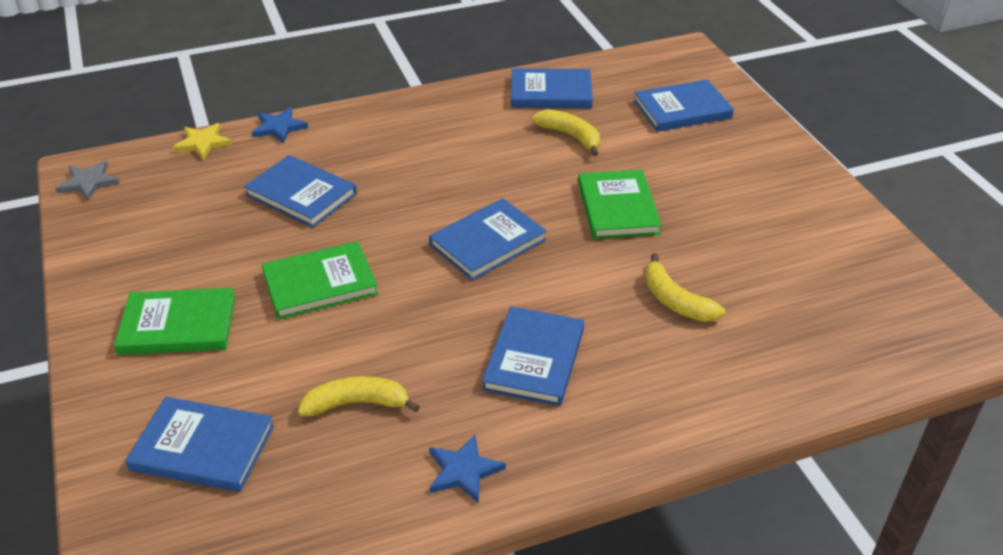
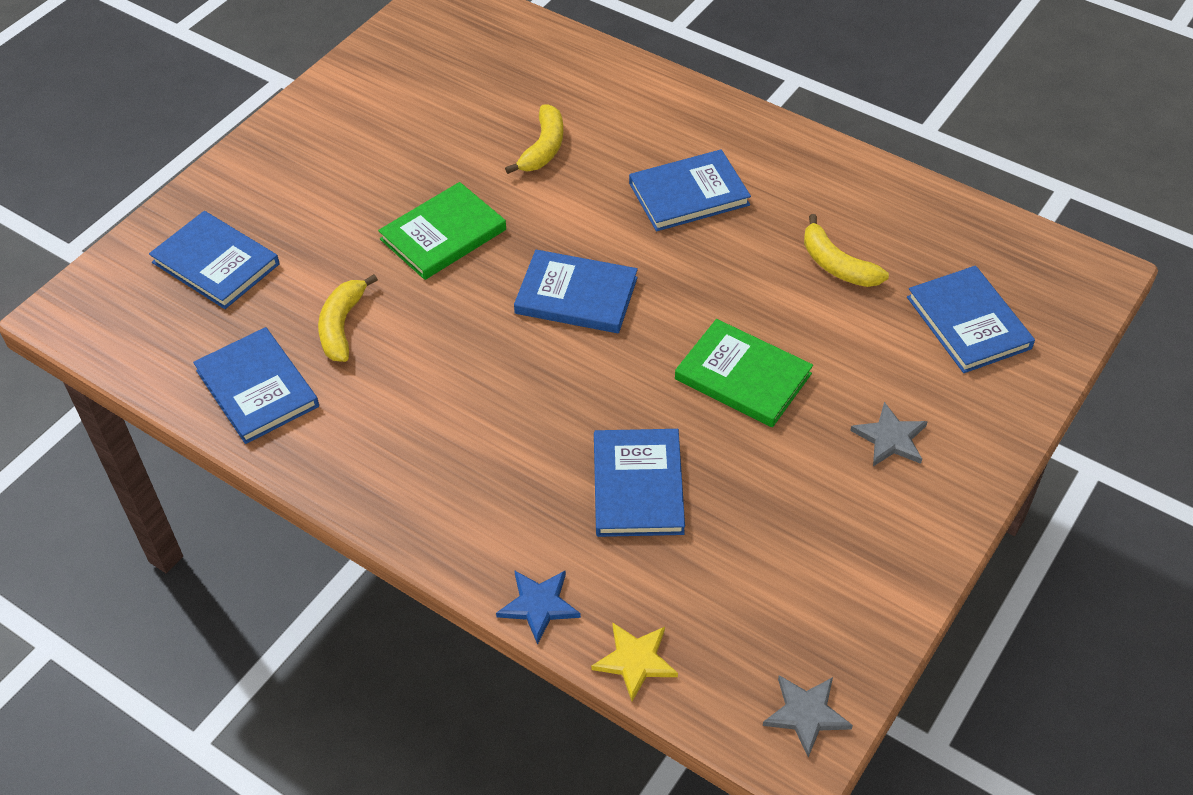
camera: 125 degrees left, 10 degrees up
green book [114,288,235,355] -> grey star [850,402,928,466]
blue star [429,434,506,503] -> none

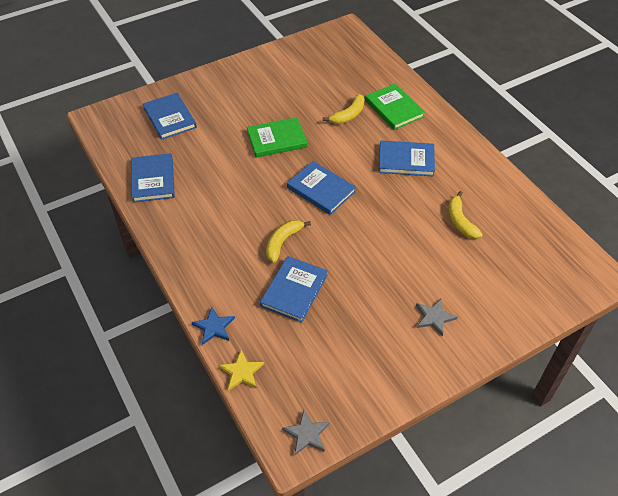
camera: 25 degrees right, 0 degrees up
yellow banana [318,274,378,362] -> yellow banana moved to [266,220,311,263]
green book [675,319,813,427] -> green book moved to [365,84,425,130]
blue book [907,266,1035,373] -> none

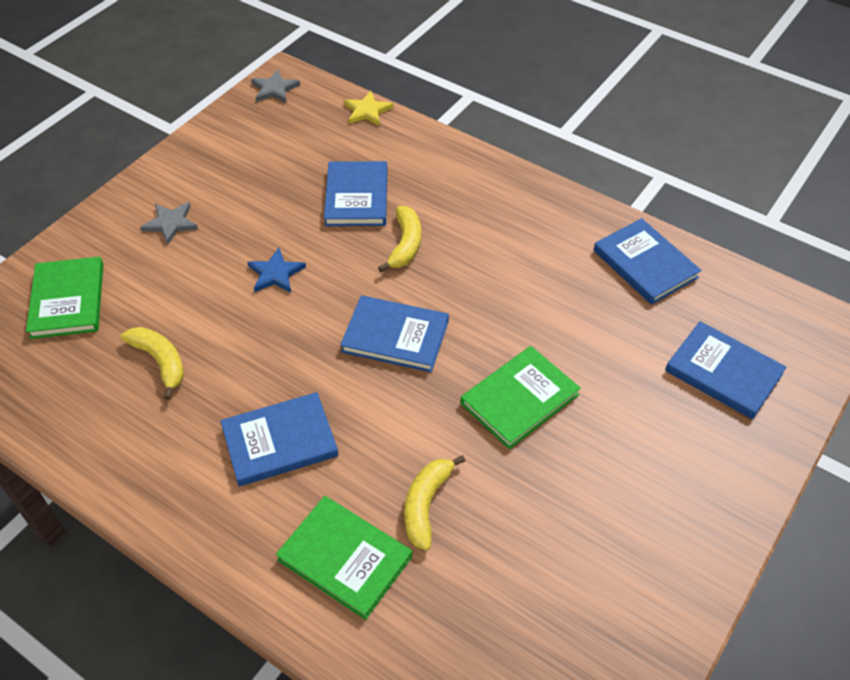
camera: 155 degrees right, 0 degrees up
blue star [192,307,235,345] -> blue star moved to [247,248,306,293]
none -> green book [26,257,104,339]

